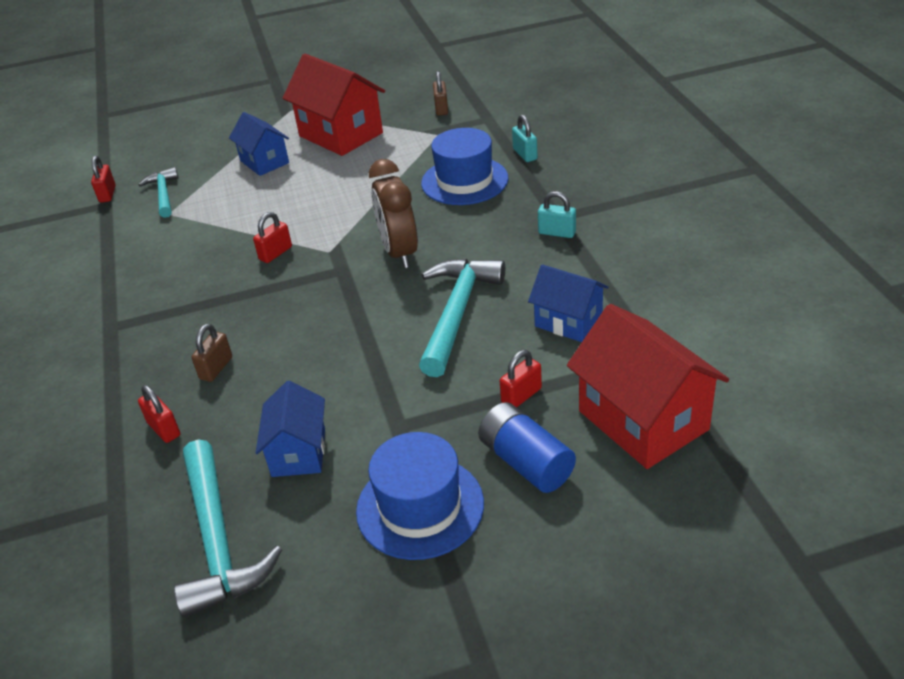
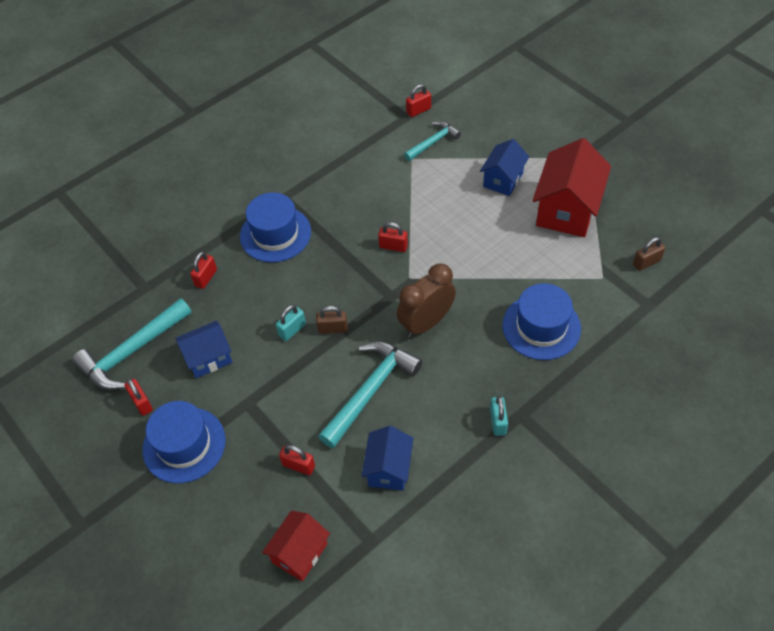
camera: 65 degrees right, 15 degrees up
brown padlock [191,323,232,382] -> brown padlock moved to [316,306,348,334]
turquoise hammer [419,258,505,377] -> turquoise hammer turned 45 degrees counterclockwise [318,341,423,448]
blue battery [478,402,576,493] -> none
turquoise padlock [512,114,537,162] -> turquoise padlock moved to [276,305,306,341]
red house [567,304,729,469] -> red house [262,510,330,581], size x0.60
none -> red padlock [124,379,153,416]
none -> blue hat [240,192,311,262]

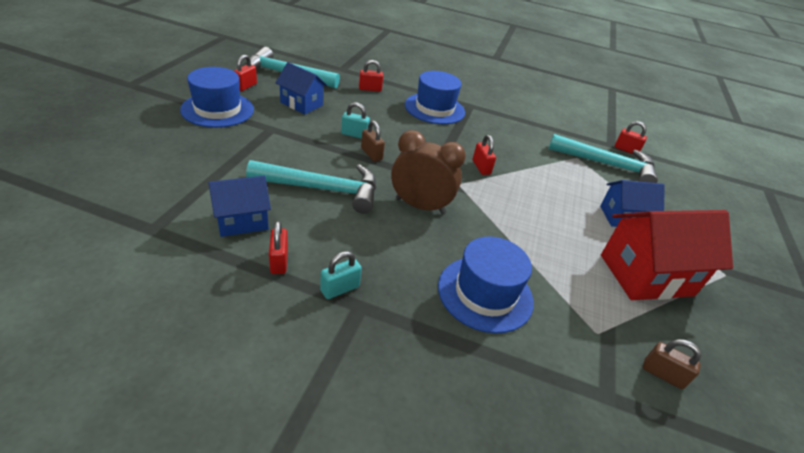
camera: 50 degrees right, 15 degrees down
red house [262,510,330,581] -> none
red padlock [279,445,315,475] -> red padlock moved to [269,221,288,274]
turquoise hammer [404,121,461,161] -> turquoise hammer [549,134,658,183], size x1.71

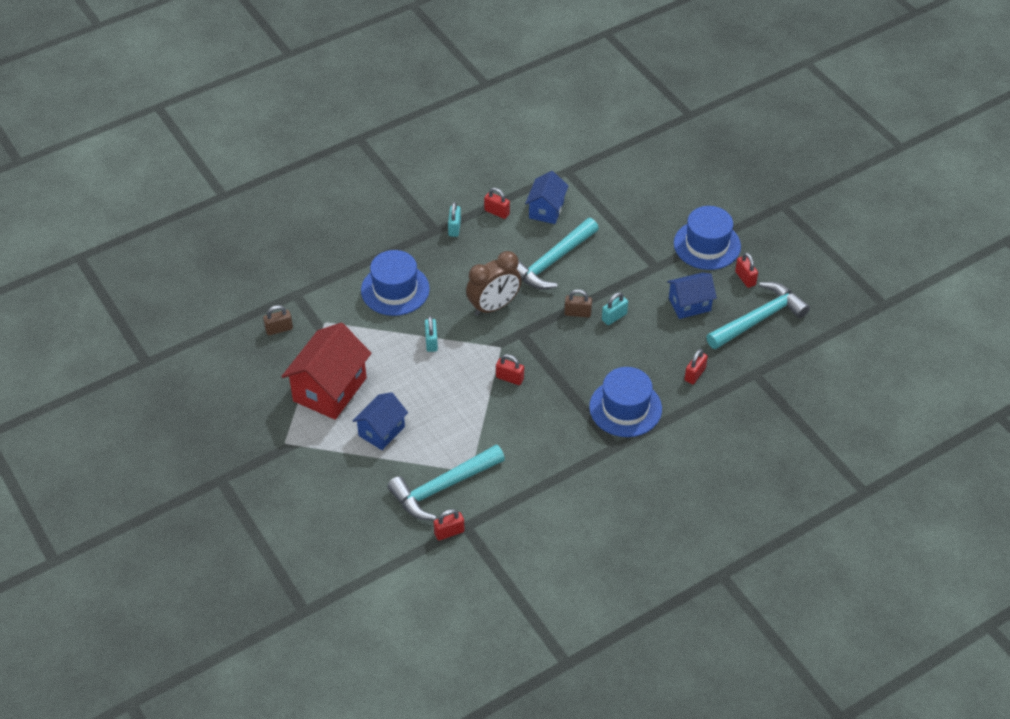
camera: 135 degrees right, 10 degrees up
none -> turquoise padlock [425,316,438,352]

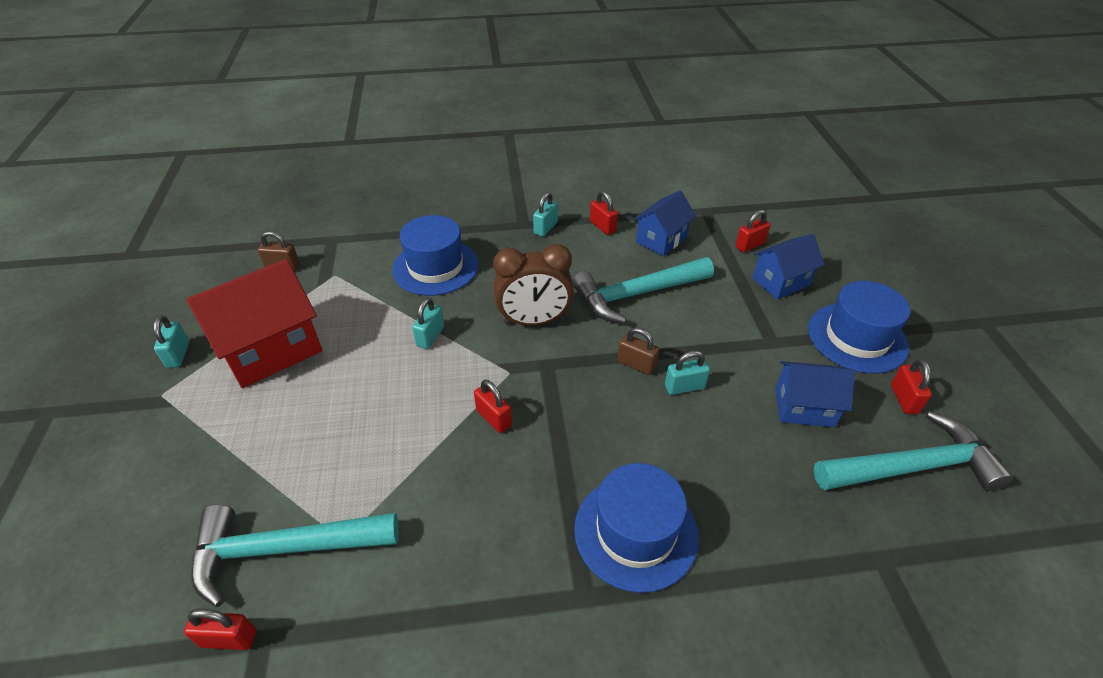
camera: 25 degrees right, 5 degrees down
blue house [353,392,408,450] -> blue house moved to [753,234,824,299]
red padlock [685,349,708,384] -> red padlock moved to [735,210,771,252]
none -> turquoise padlock [153,315,189,368]

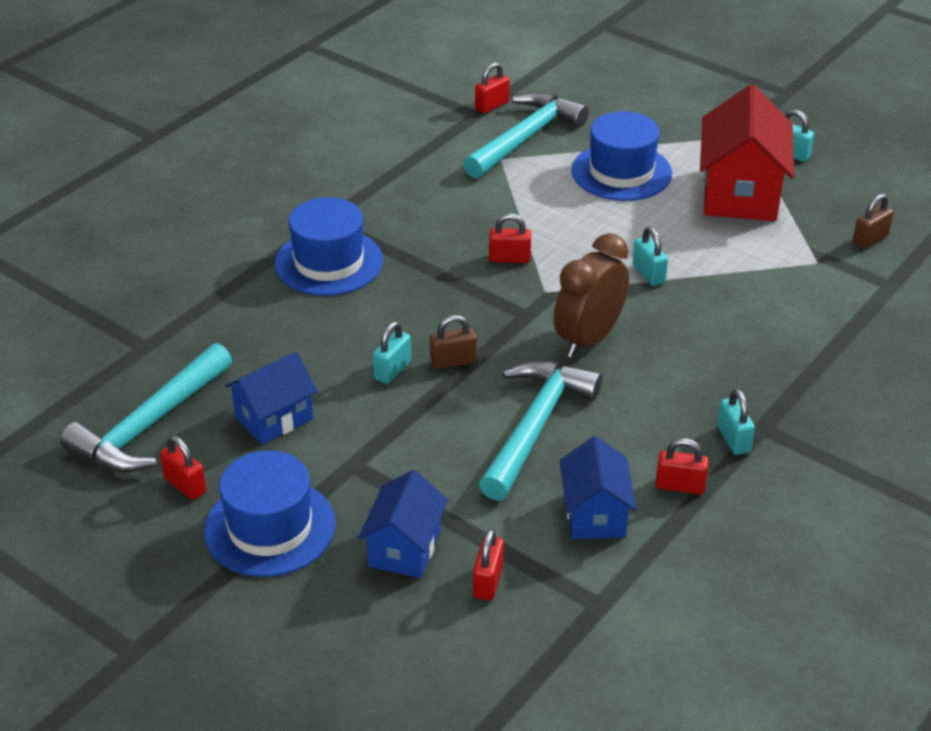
camera: 135 degrees right, 5 degrees down
blue hat [392,215,479,296] -> blue hat moved to [571,111,672,201]

